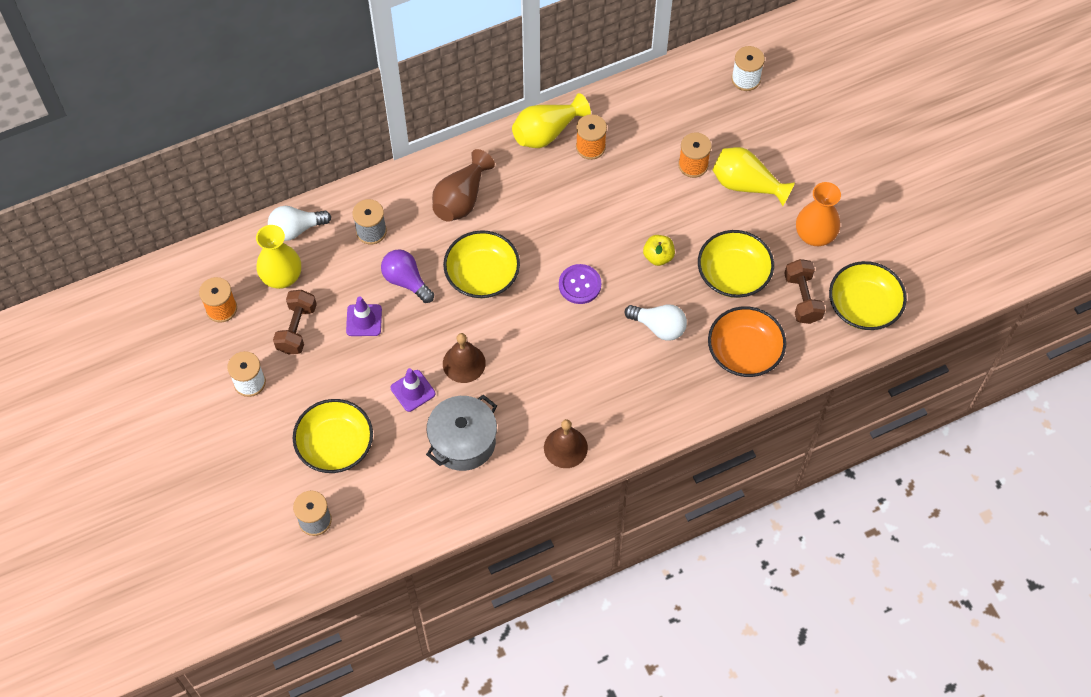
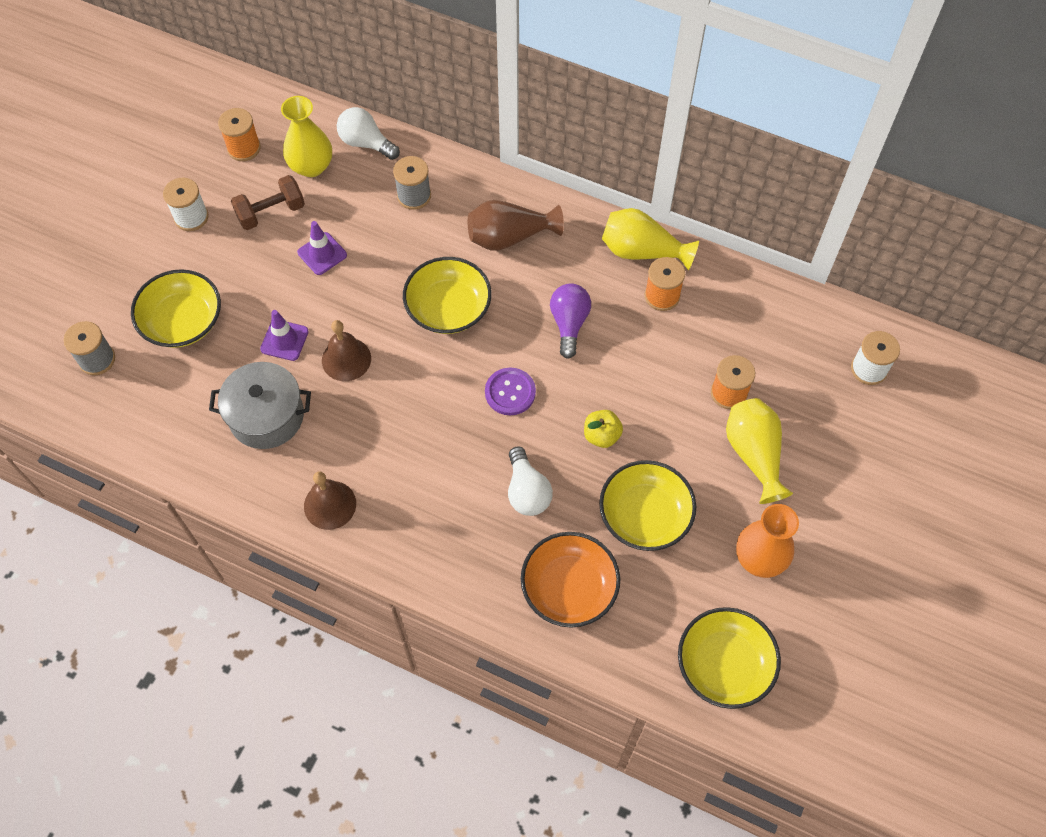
camera: 50 degrees right, 0 degrees up
purple light bulb [381,249,434,303] -> purple light bulb moved to [550,283,591,359]
brown dumbbell [784,259,826,324] -> none

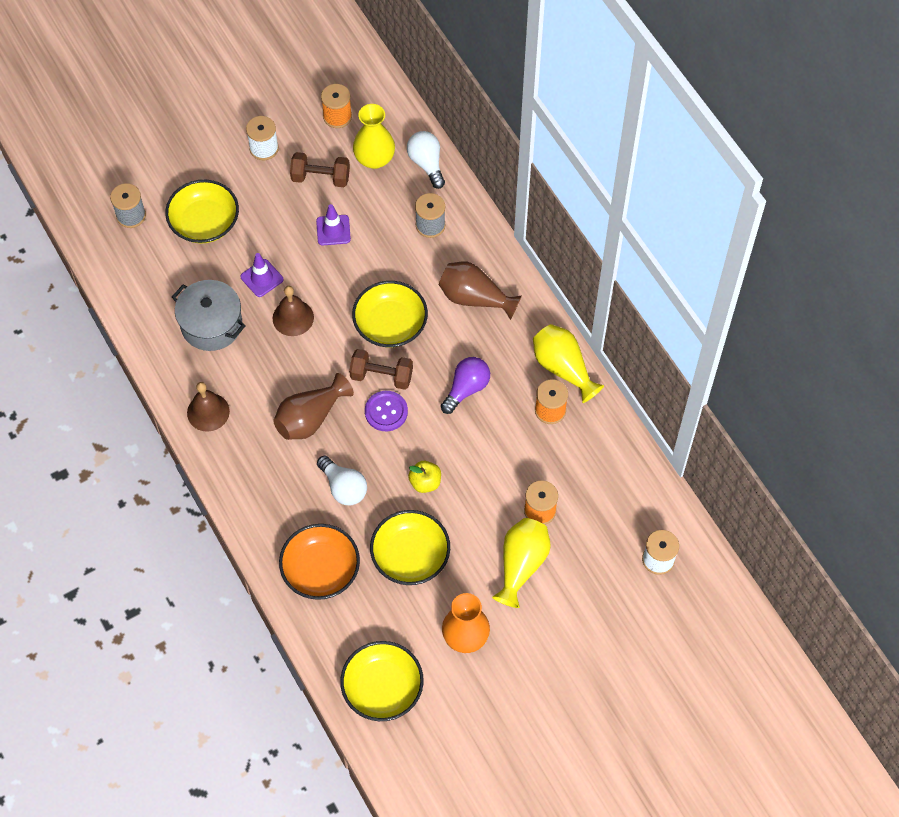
camera: 35 degrees right, 0 degrees up
white light bulb [508,446,553,516] -> white light bulb turned 60 degrees counterclockwise [317,455,367,505]
none -> brown vase [273,373,354,440]
none -> brown dumbbell [349,349,413,390]

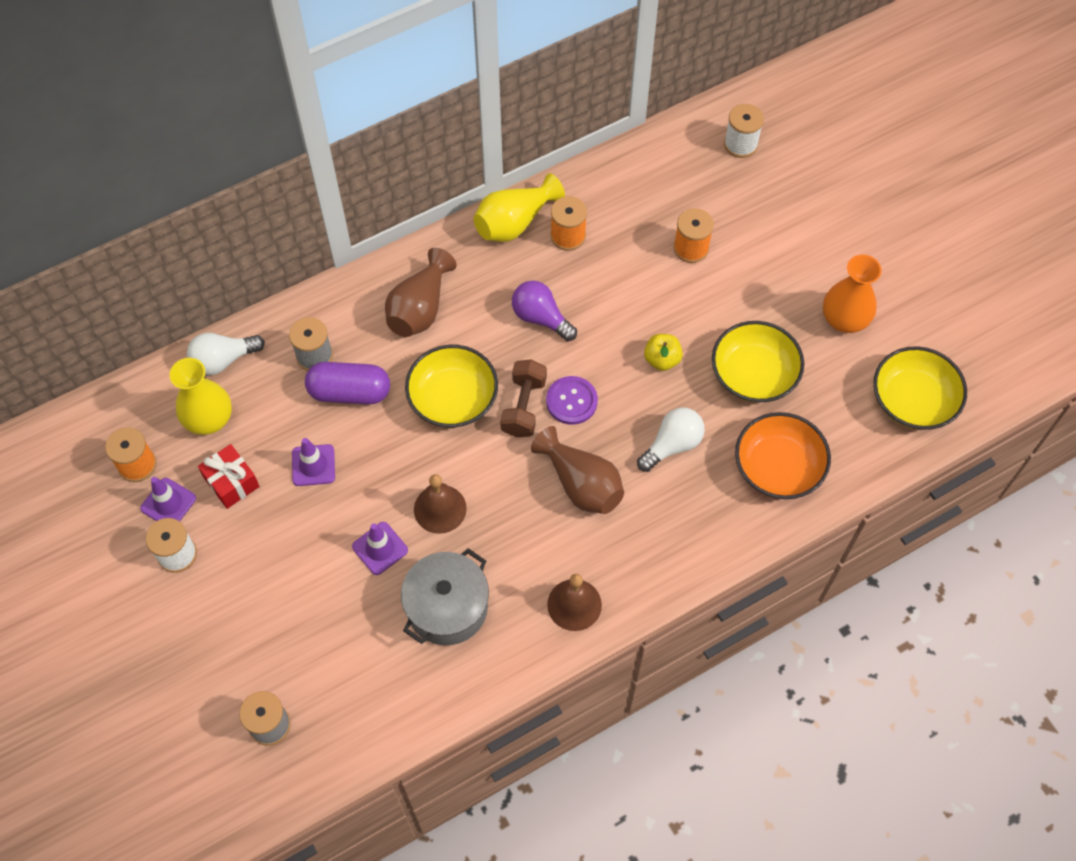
camera: 90 degrees left, 0 degrees up
yellow bowl [165,180,239,244] -> none
brown dumbbell [290,152,350,187] -> red gift [198,444,260,509]
yellow vase [492,518,551,608] -> none
none -> purple traffic cone [140,477,196,521]
none -> purple capsule [305,362,390,404]

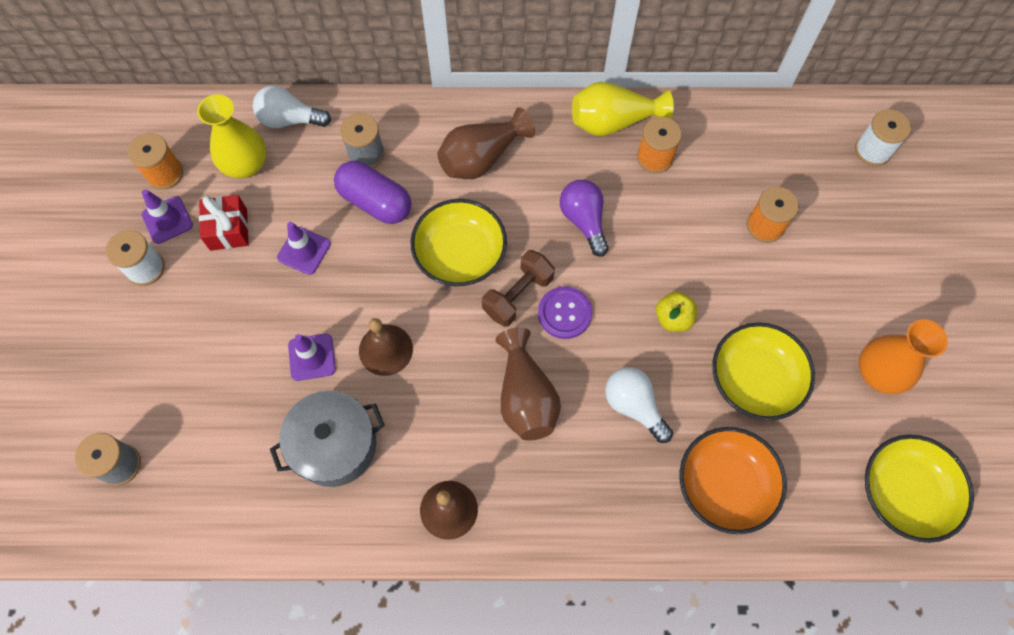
camera: 30 degrees right, 5 degrees up
white light bulb [637,407,705,472] -> white light bulb turned 120 degrees counterclockwise [605,367,673,443]

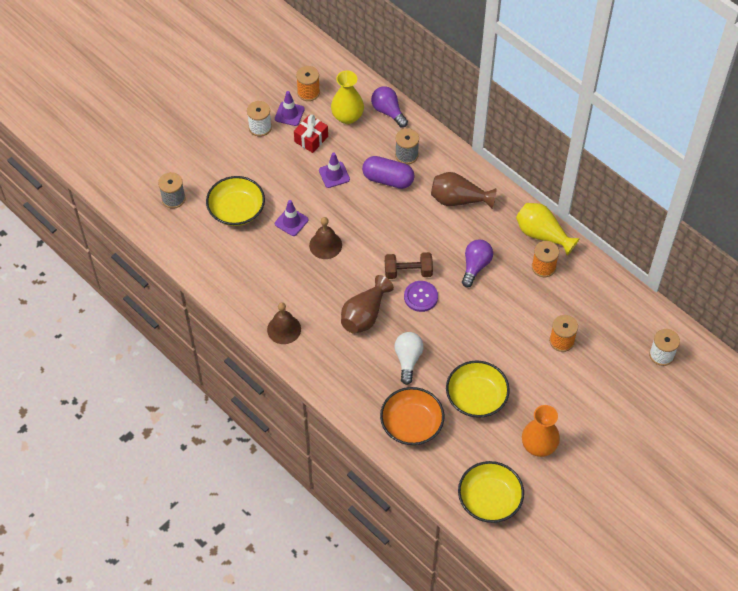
camera: 45 degrees right, 10 degrees down
white light bulb [253,85,331,128] -> purple light bulb [371,86,408,128]
grey pot [270,391,385,487] -> none
purple capsule [334,161,411,224] -> purple capsule turned 60 degrees counterclockwise [362,156,415,189]
yellow bowl [411,199,507,286] -> yellow bowl moved to [206,176,265,226]
yellow apple [656,291,698,332] -> none

